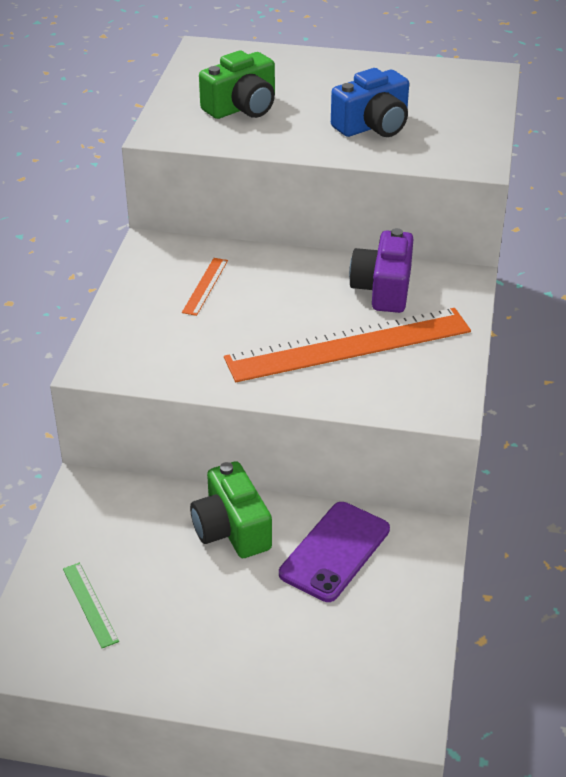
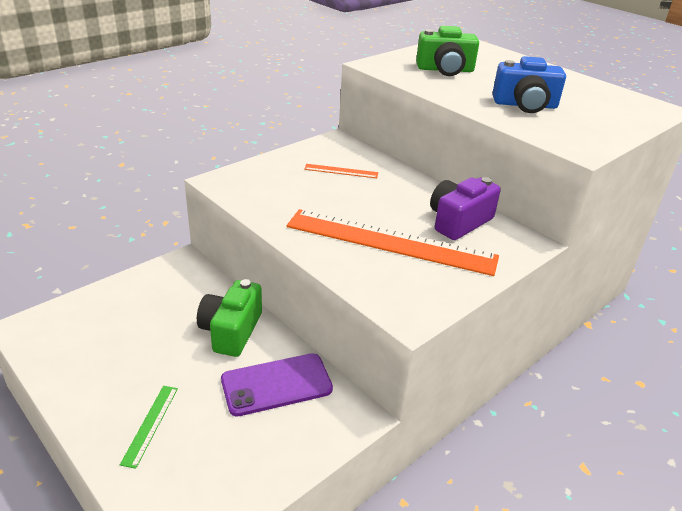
camera: 35 degrees right, 5 degrees down
green ruler [63,563,119,648] -> green ruler moved to [120,386,178,469]
orange ruler [182,258,228,316] -> orange ruler turned 45 degrees clockwise [304,164,378,178]

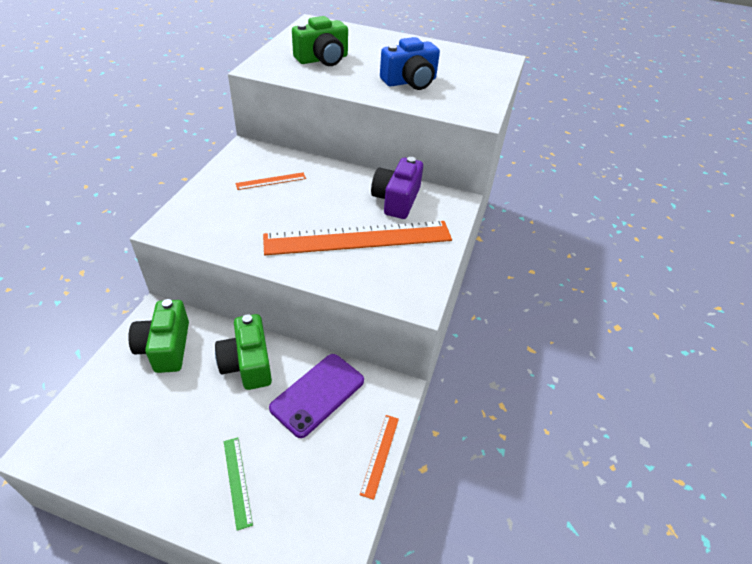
camera: 30 degrees left, 10 degrees up
none -> green camera [128,299,189,373]
none -> orange ruler [360,415,399,500]

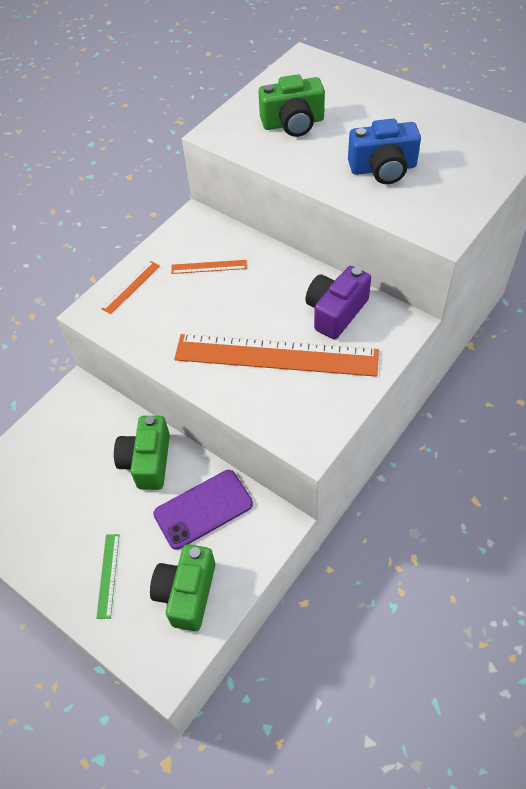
camera: 25 degrees right, 10 degrees up
green camera [128,299,189,373] -> green camera moved to [150,544,215,631]
orange ruler [360,415,399,500] -> orange ruler moved to [102,261,160,314]

